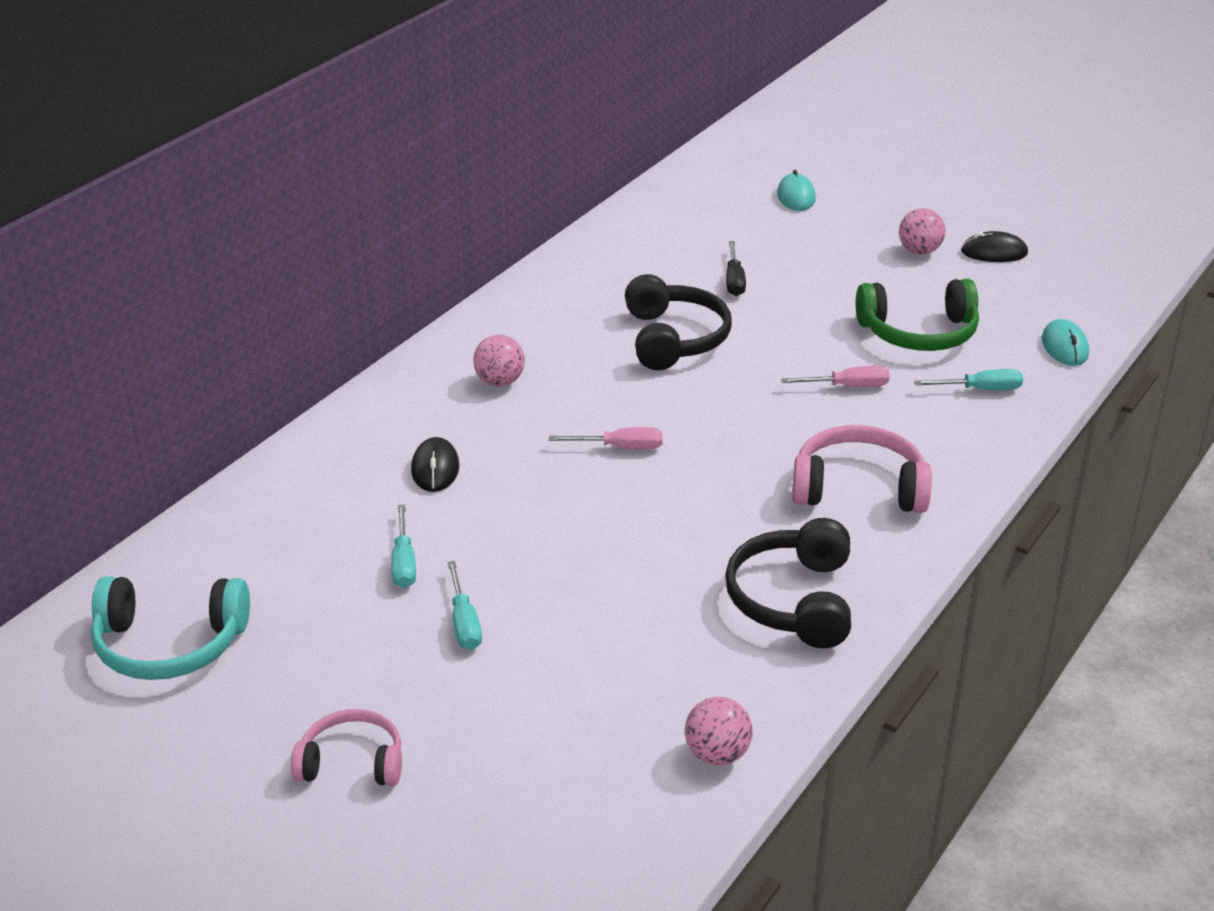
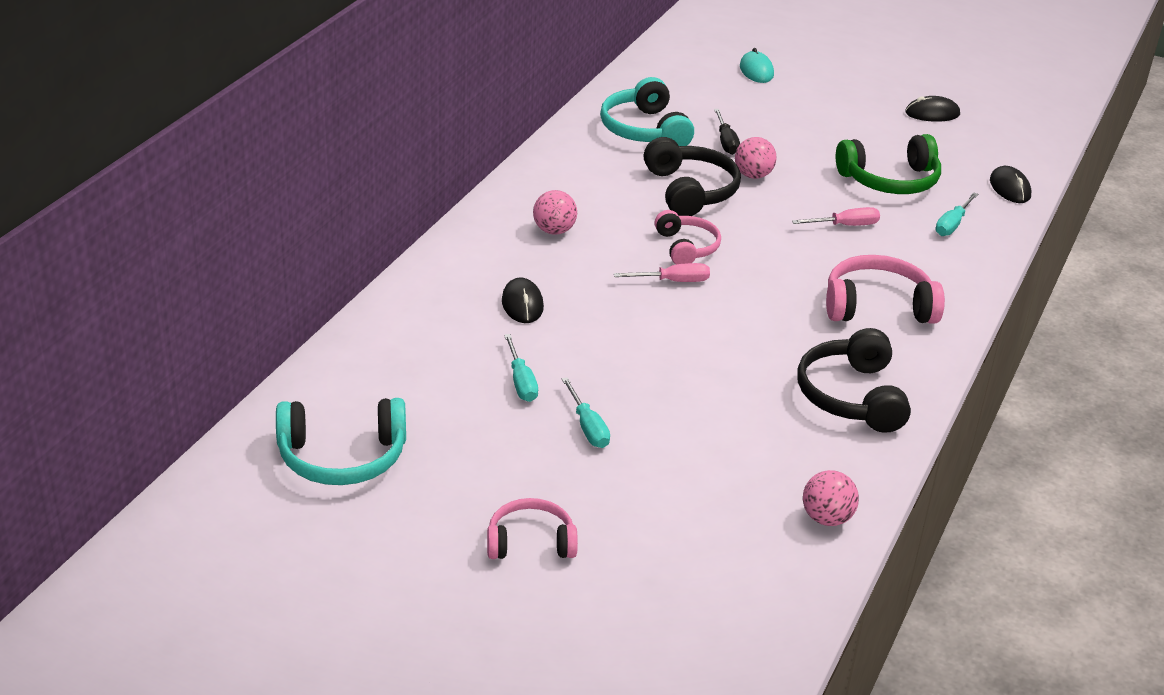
camera: 10 degrees left, 0 degrees up
pink ball [899,208,945,254] -> pink ball moved to [735,137,777,179]
turquoise screwdriver [914,369,1023,390] -> turquoise screwdriver turned 135 degrees clockwise [935,192,978,236]
turquoise mouse [1042,319,1089,366] -> black mouse [990,166,1031,203]
none -> turquoise headphones [600,77,694,146]
none -> pink headphones [654,210,721,264]

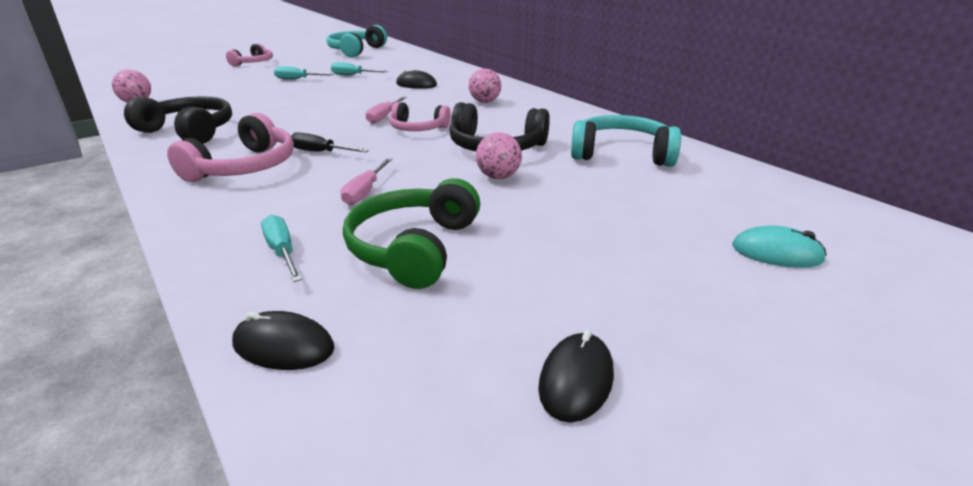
camera: 120 degrees right, 5 degrees down
black screwdriver [714,109,740,155] -> black screwdriver moved to [291,132,369,152]

